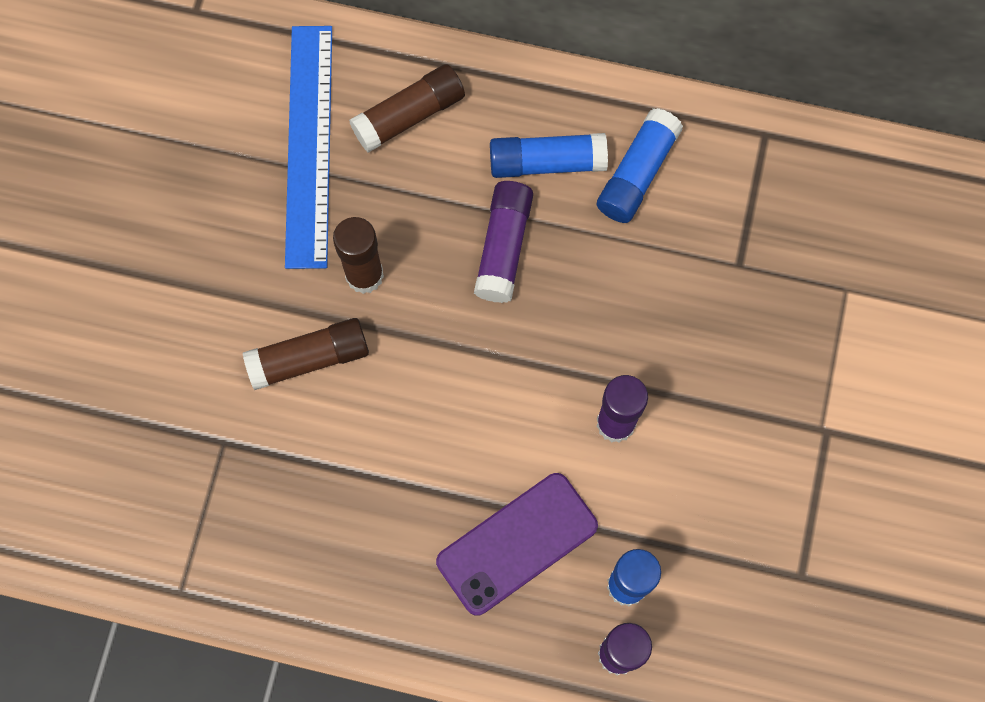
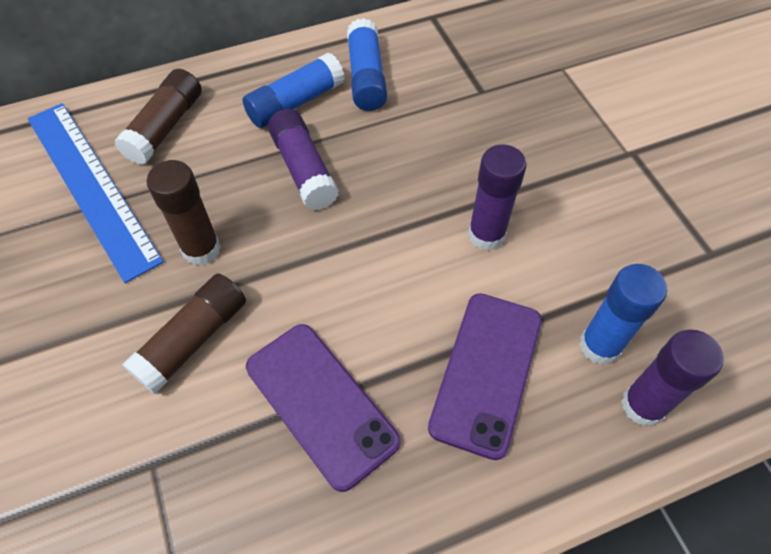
camera: 35 degrees left, 15 degrees down
none -> purple phone [246,324,401,492]

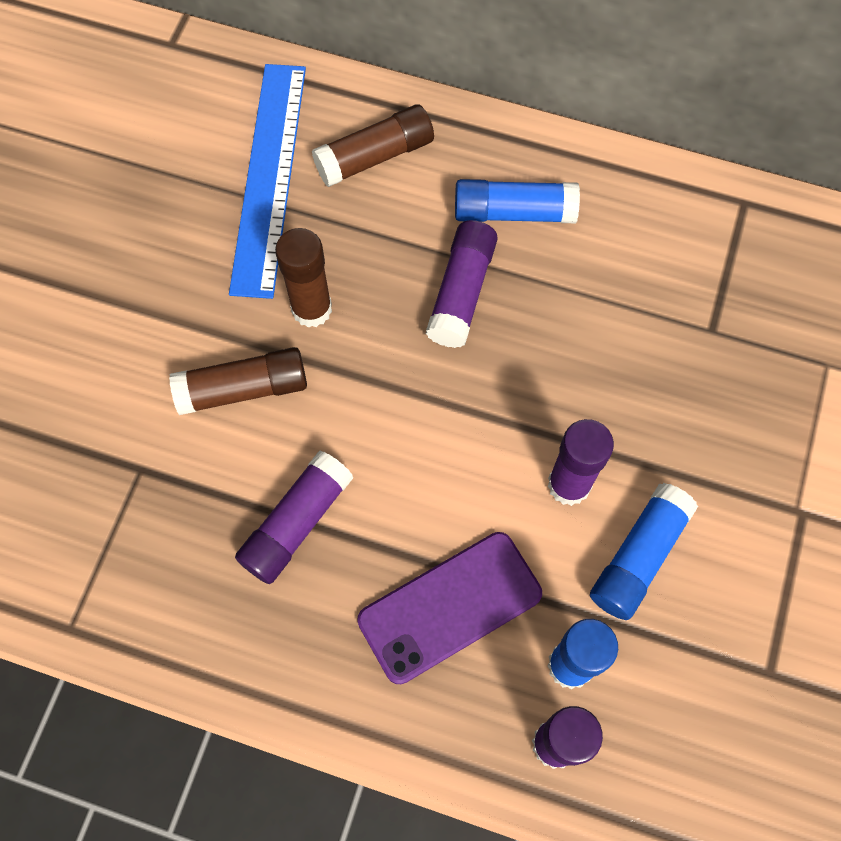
camera: 40 degrees right, 10 degrees up
purple phone [246,324,401,492] -> purple glue stick [235,451,354,584]
blue glue stick [347,18,387,111] -> blue glue stick moved to [590,483,698,620]

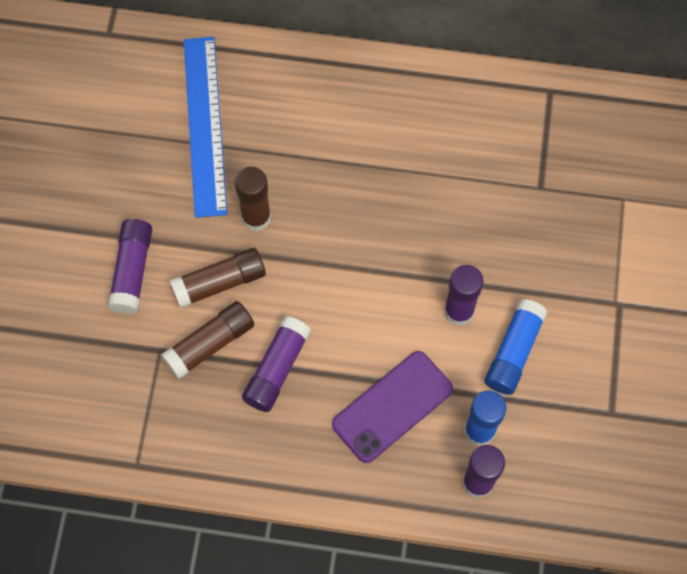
camera: 10 degrees left, 0 degrees up
brown glue stick [312,104,434,187] -> brown glue stick moved to [161,301,254,379]
purple glue stick [426,220,498,348] -> purple glue stick moved to [108,219,152,314]
blue glue stick [455,179,580,223] -> none

